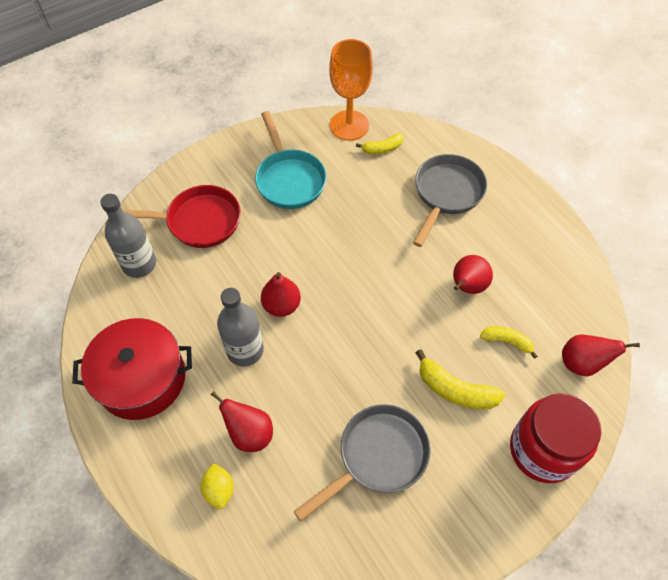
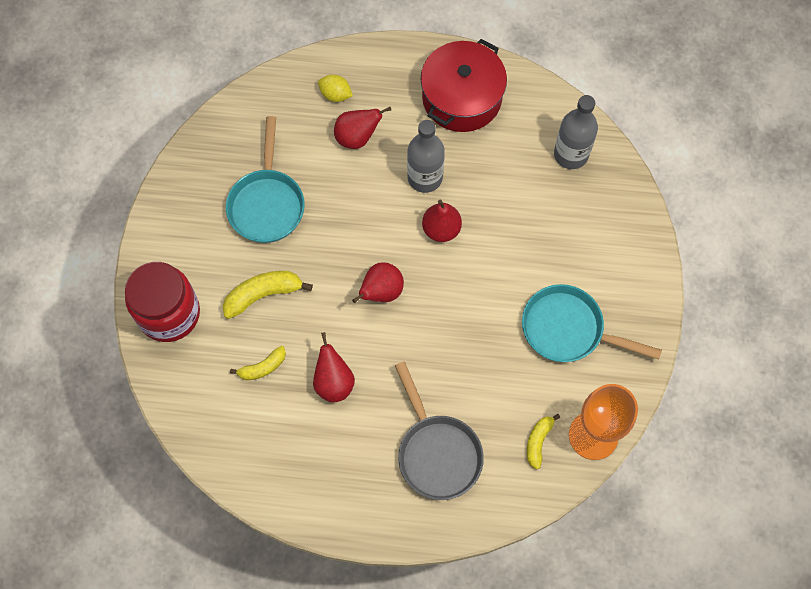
camera: 130 degrees right, 10 degrees up
red pan [123,185,241,248] -> none
grey pan [294,404,431,521] -> turquoise pan [226,116,305,243]
red pear [562,335,640,376] -> red pear moved to [352,262,404,303]

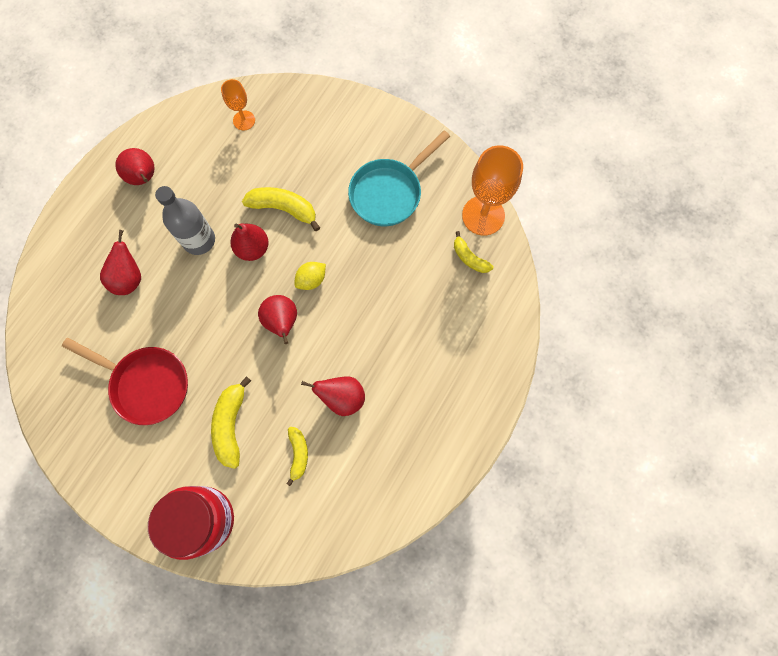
camera: 65 degrees left, 5 degrees up
turquoise pan [226,116,305,243] -> red pan [62,338,188,425]
yellow lemon [318,75,353,102] -> yellow lemon moved to [294,262,326,290]
grey pan [395,362,484,500] -> none
red pot [421,39,507,132] -> red pear [115,148,155,185]
grey bottle [554,95,598,169] -> orange goblet [221,79,255,130]
none -> yellow banana [242,187,320,231]

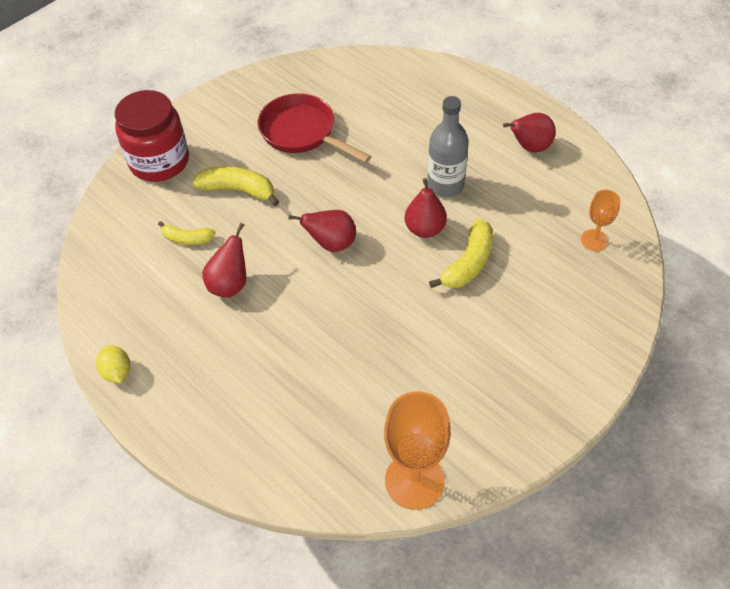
camera: 105 degrees right, 20 degrees down
red pan [62,338,188,425] -> red pan turned 90 degrees clockwise [258,93,372,163]
red pear [100,230,141,295] -> none
yellow lemon [294,262,326,290] -> yellow lemon moved to [96,345,130,383]
turquoise pan [348,131,450,226] -> none
yellow banana [454,231,493,273] -> none

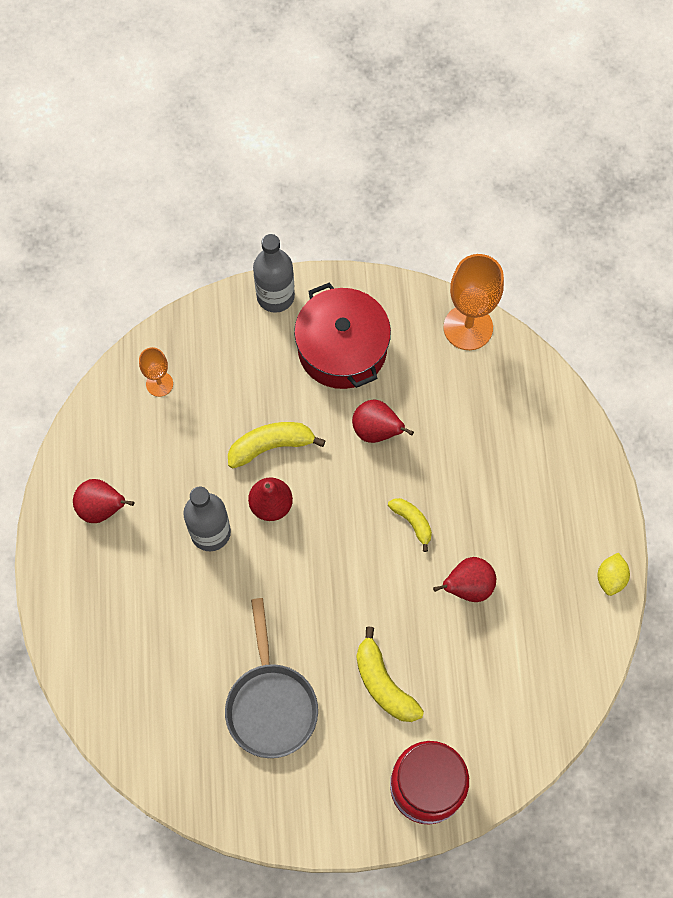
camera: 140 degrees left, 15 degrees up
yellow banana [158,221,216,245] -> yellow banana moved to [388,498,432,552]
red pan [258,93,372,163] -> grey pan [225,598,318,758]
red pear [288,210,356,252] -> red pear moved to [352,399,414,443]
none -> grey bottle [253,234,295,313]
none -> red pot [294,283,391,389]

